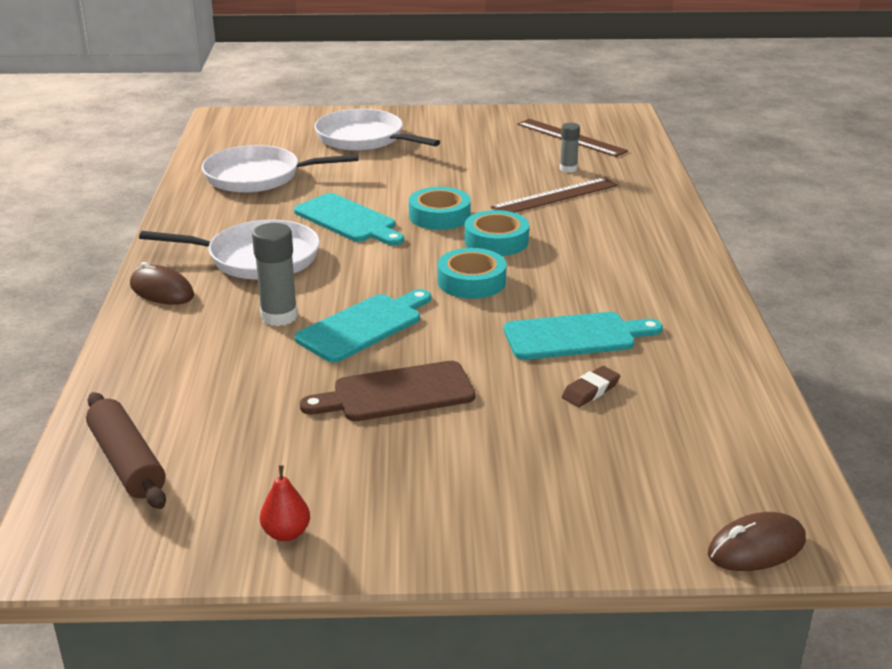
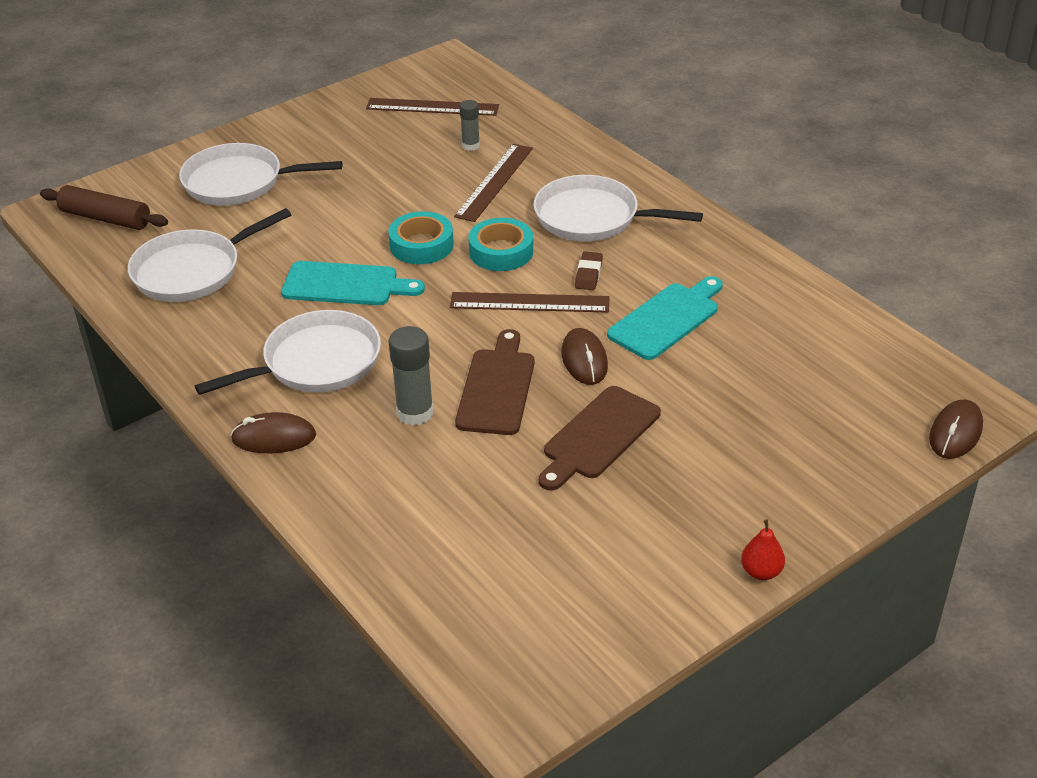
camera: 35 degrees left, 10 degrees up
brown rolling pin [86,392,166,509] -> brown rolling pin moved to [40,185,168,230]
red pear [260,465,310,541] -> red pear moved to [741,520,785,580]
turquoise cutting board [295,289,431,362] -> brown cutting board [455,329,535,435]
turquoise tape [437,248,507,299] -> brown ruler [450,292,609,313]
brown eraser [562,366,620,407] -> brown eraser moved to [575,251,603,290]
none -> white pan [534,175,703,241]
none -> brown mouse [562,328,608,385]

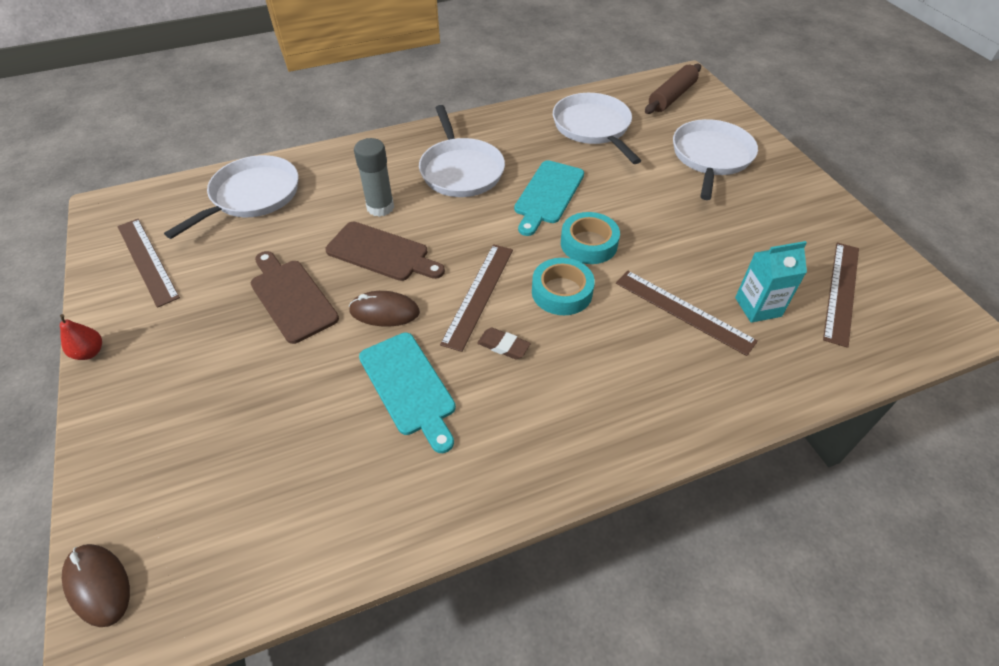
camera: 105 degrees right, 10 degrees up
brown mouse [231,412,316,453] -> none
grey glue stick [460,100,480,151] -> turquoise carton [735,241,807,323]
white pan [534,175,703,241] -> white pan moved to [164,155,298,239]
none -> brown ruler [117,219,180,308]

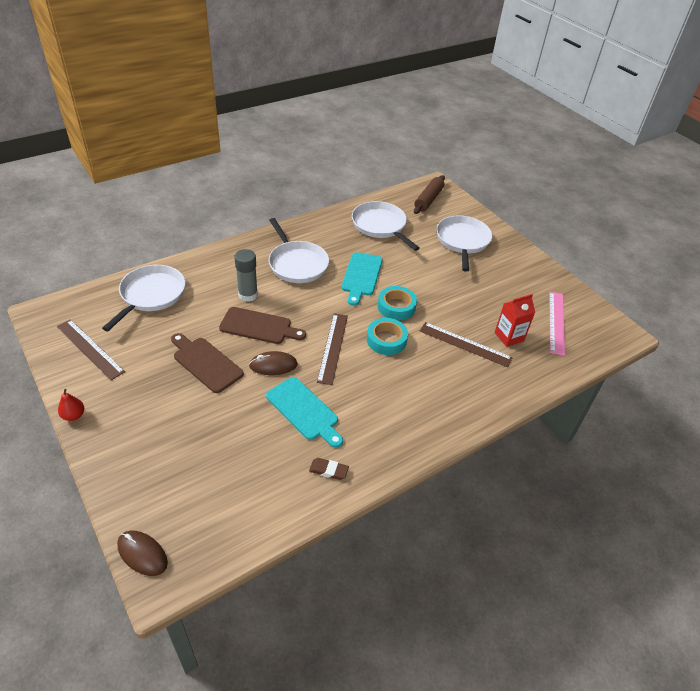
camera: 15 degrees left, 5 degrees down
brown eraser [477,328,531,359] -> brown eraser moved to [309,458,349,480]
turquoise carton [735,241,807,323] -> red carton [495,294,535,347]
brown ruler [823,243,859,348] -> pink ruler [549,292,565,356]

